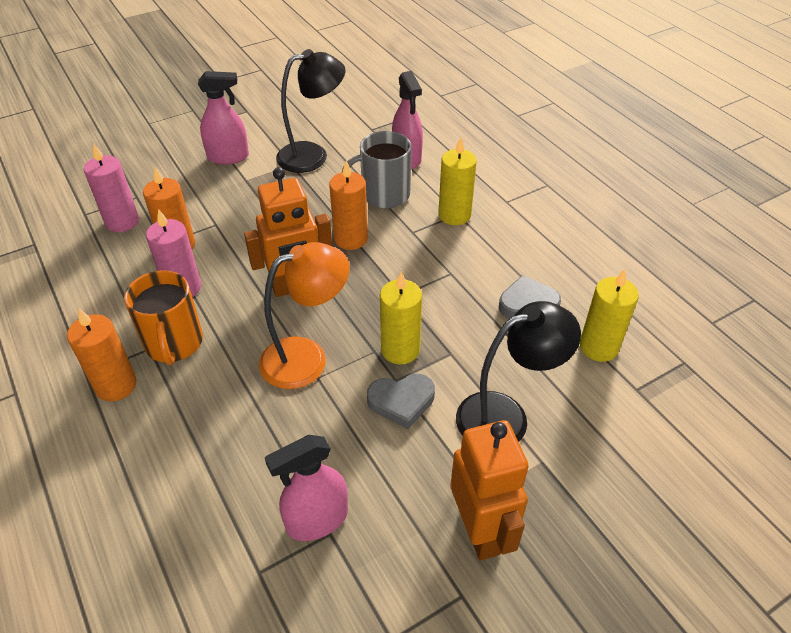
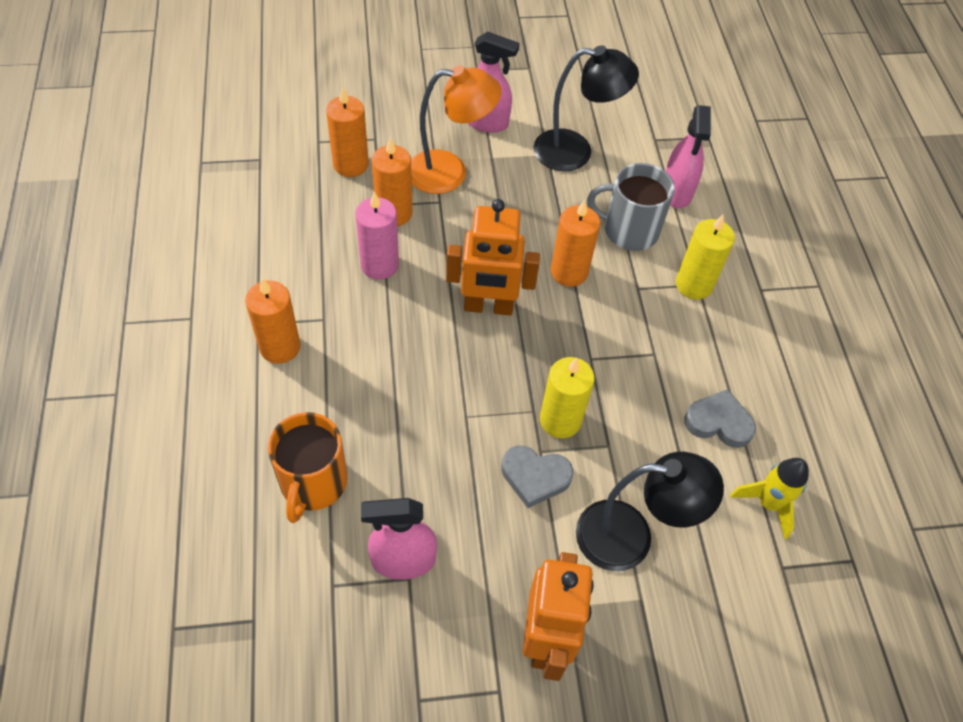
camera: 20 degrees right, 10 degrees up
pink candle [84,144,139,232] -> orange candle [326,87,369,177]
orange mug [124,270,203,365] -> orange mug moved to [268,412,348,523]
orange lamp [259,242,350,389] -> orange lamp moved to [411,65,502,194]
yellow candle [580,269,639,362] -> yellow rocket [730,458,809,539]

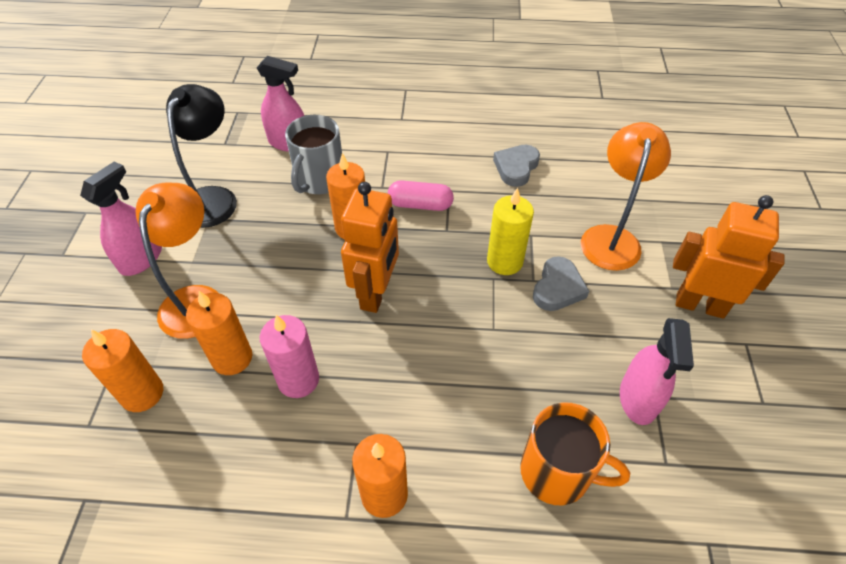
camera: 75 degrees left, 5 degrees down
black lamp [576,451,724,571] -> orange lamp [581,122,671,271]
yellow candle [676,215,735,300] -> none
yellow rocket [730,458,809,539] -> none
none -> pink capsule [388,180,454,211]

